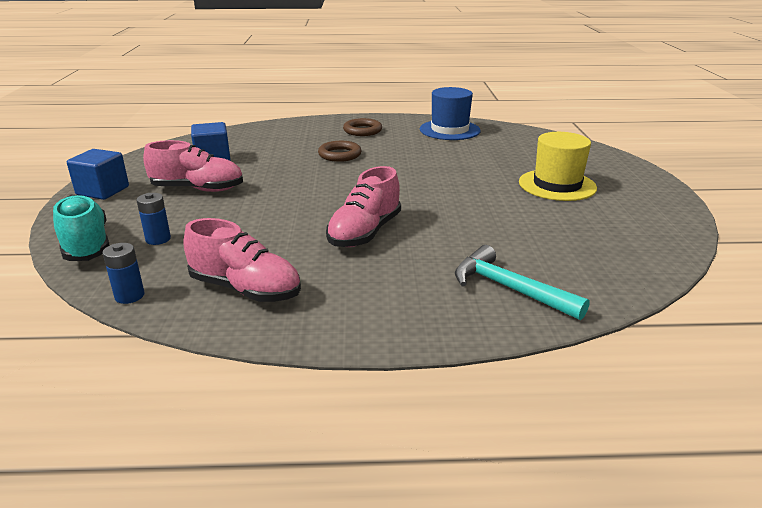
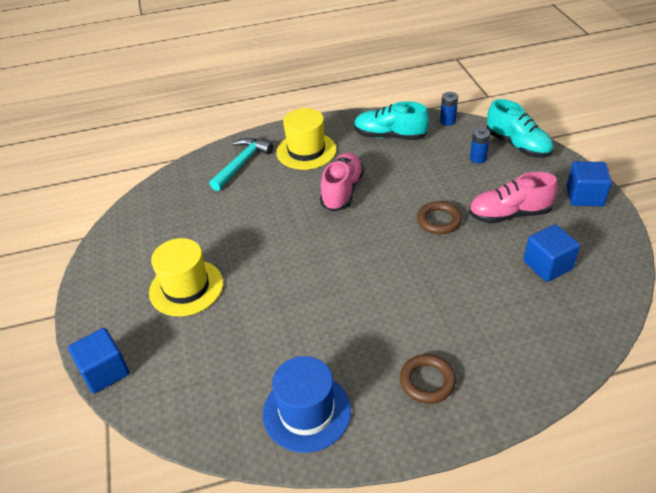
camera: 170 degrees right, 15 degrees up
pink shoe [184,218,301,302] -> turquoise shoe [354,101,429,140]
brown ring [318,141,362,162] -> brown ring moved to [417,201,462,234]
turquoise hammer [455,245,590,320] -> turquoise hammer turned 90 degrees counterclockwise [209,138,273,191]
none -> blue cube [68,328,129,394]
none -> yellow hat [276,108,337,170]

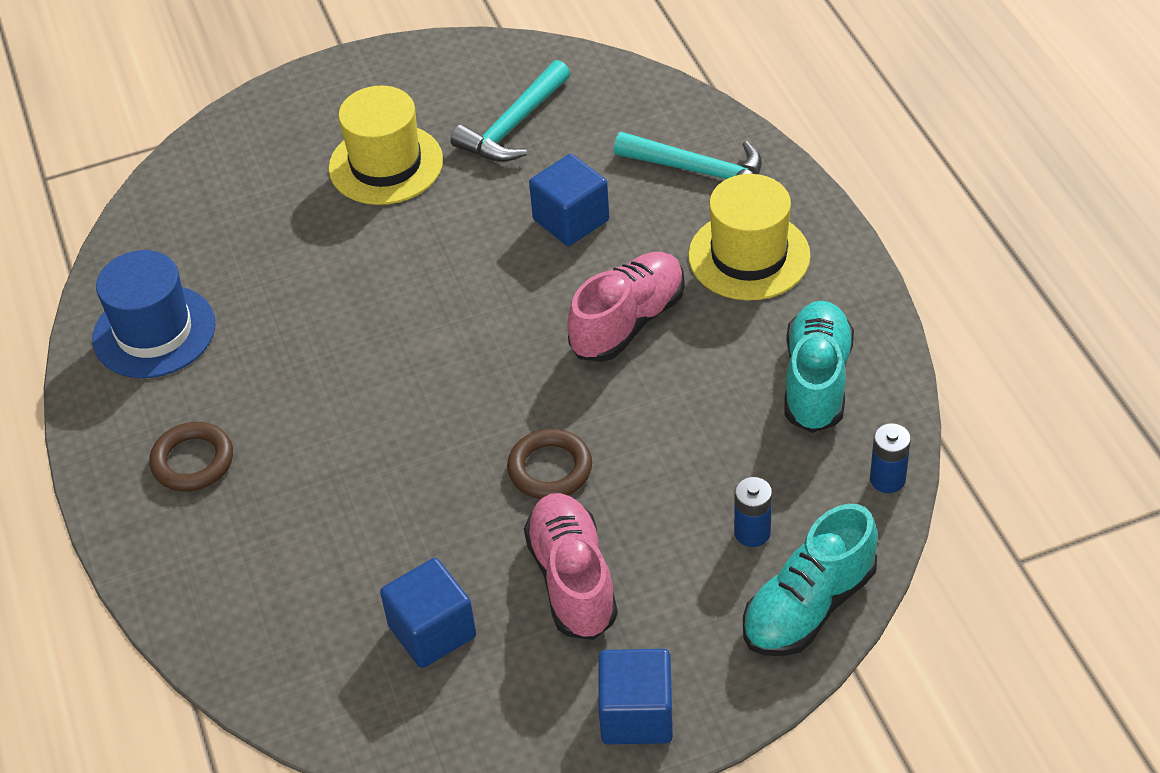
camera: 85 degrees right, 5 degrees up
blue cube [68,328,129,394] -> blue cube moved to [529,154,609,246]
pink shoe [320,153,364,211] -> pink shoe turned 60 degrees counterclockwise [567,252,684,362]
none -> turquoise hammer [450,60,570,162]

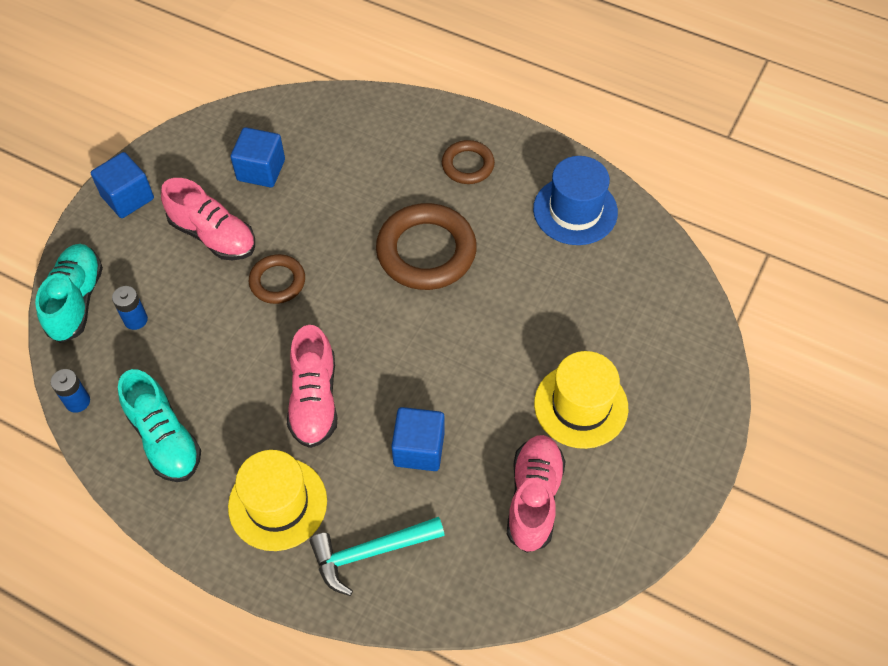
camera: 135 degrees right, 10 degrees up
turquoise hammer [450,60,570,162] -> pink shoe [507,435,566,553]
none -> brown ring [376,203,477,290]

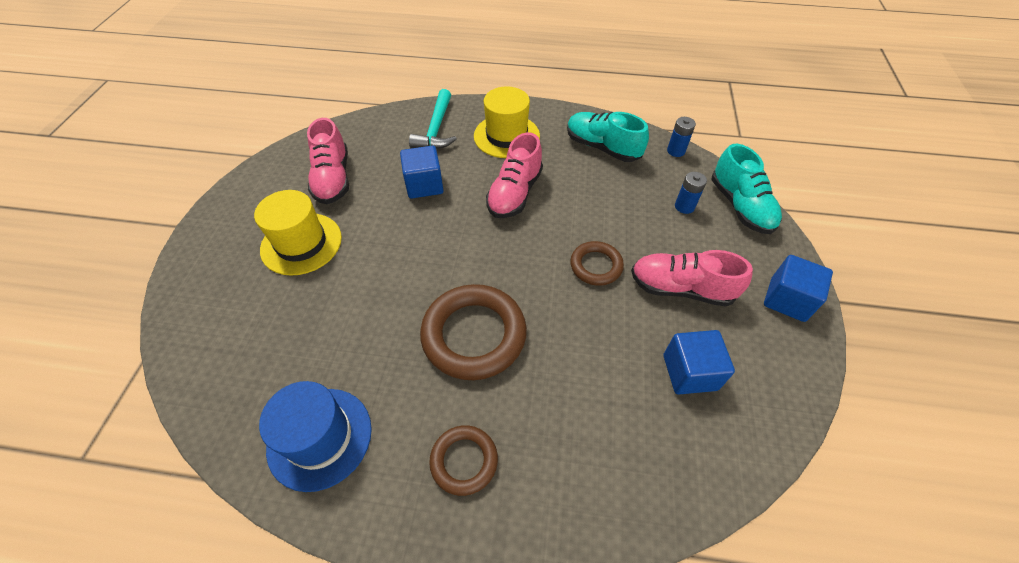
camera: 160 degrees right, 5 degrees down
pink shoe [287,325,338,448] -> pink shoe turned 135 degrees counterclockwise [486,132,543,218]
turquoise hammer [310,517,445,596] -> turquoise hammer turned 135 degrees clockwise [409,89,457,149]

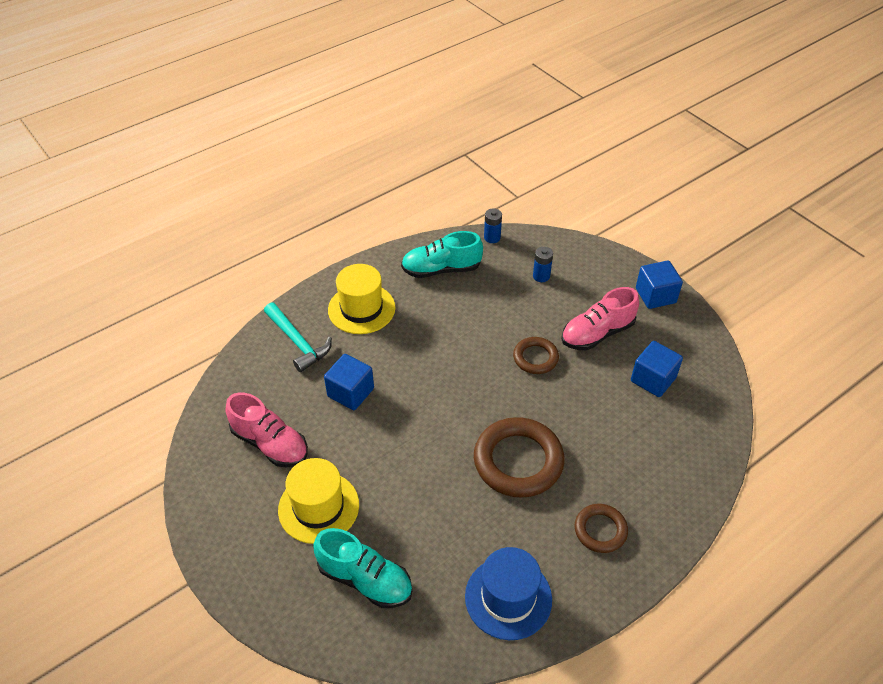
camera: 45 degrees left, 5 degrees down
pink shoe [486,132,543,218] -> none
turquoise shoe [711,144,782,234] -> turquoise shoe moved to [313,528,412,608]

